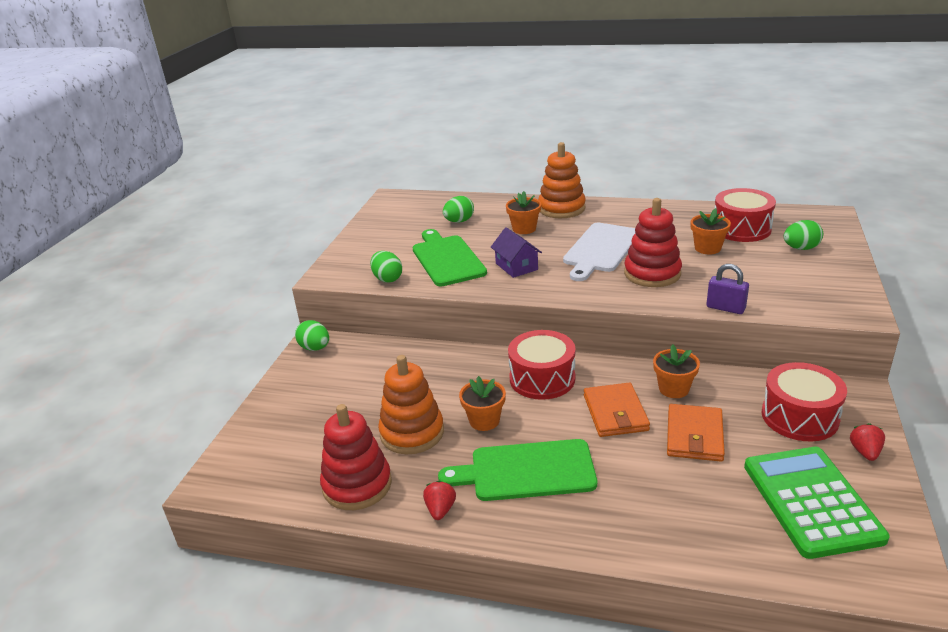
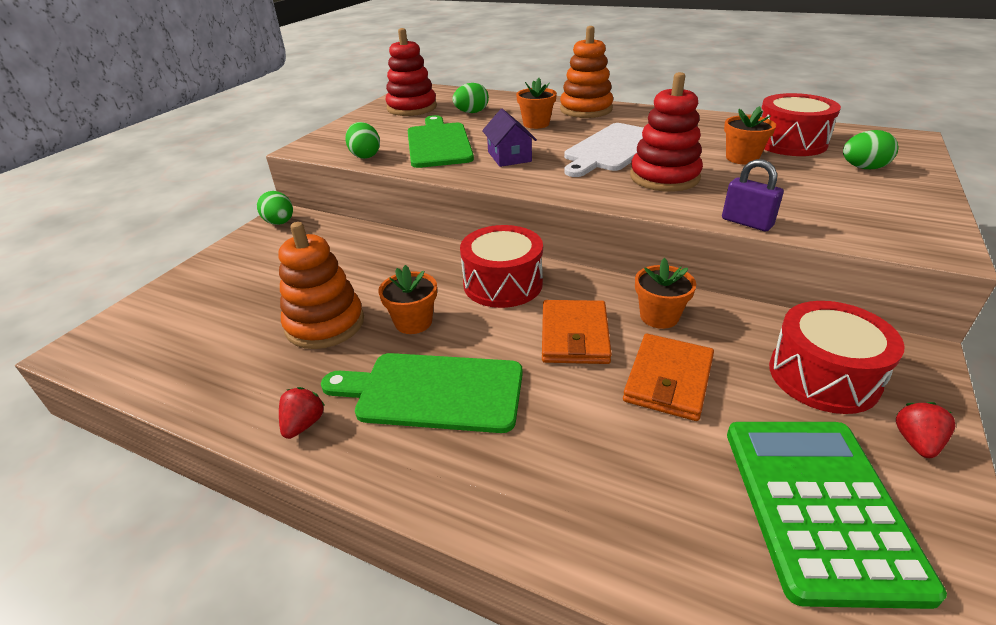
camera: 10 degrees right, 5 degrees up
red stacking toy [320,404,392,510] -> red stacking toy moved to [385,28,437,116]

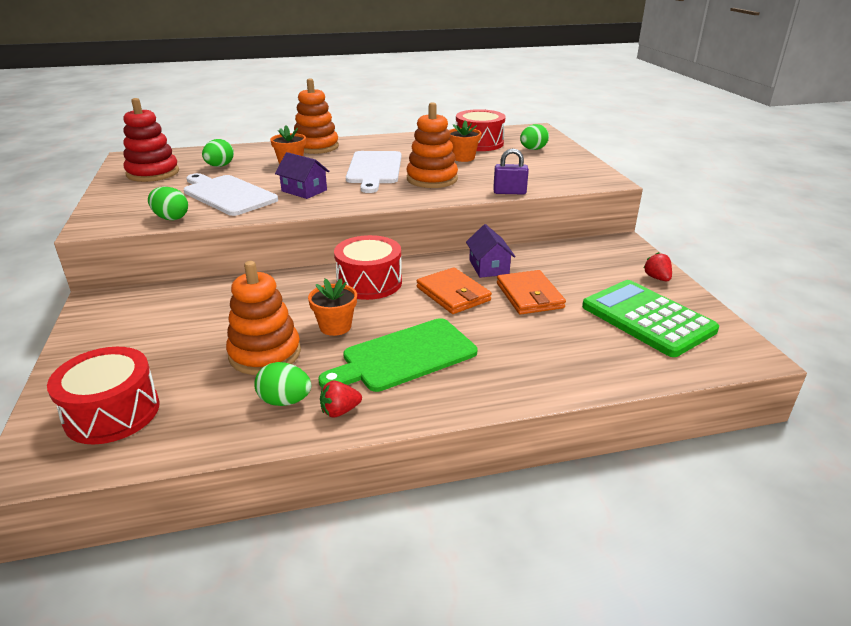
camera: 40 degrees left, 5 degrees down
green egg [257,191,293,225] -> green egg moved to [254,362,311,406]
red strawberry [279,387,325,439] -> red strawberry turned 90 degrees counterclockwise [320,381,362,418]
green cutting board [408,115,474,168] -> white cutting board [184,173,278,216]
red stacking toy [630,72,703,192] -> orange stacking toy [406,102,458,188]
orange flower pot [635,258,696,329] -> purple house [466,224,516,278]
red drum [769,301,905,414] -> red drum moved to [47,347,160,444]

